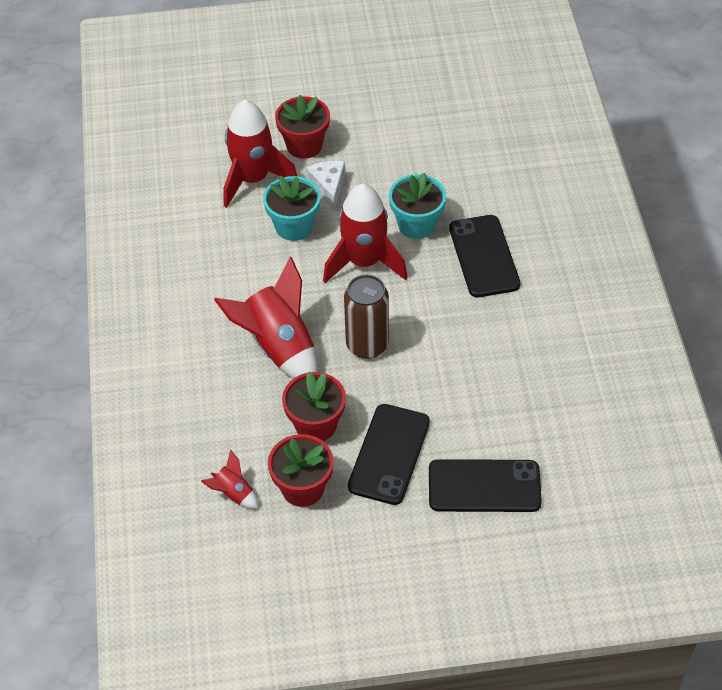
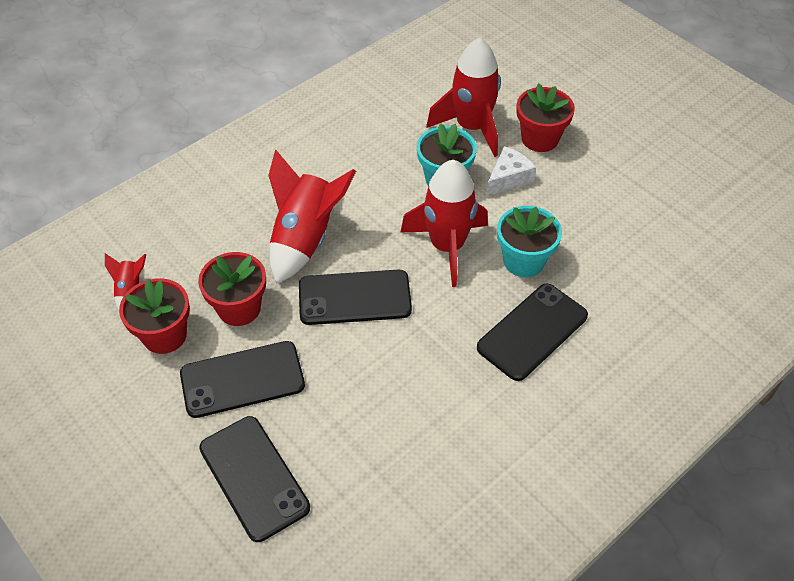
camera: 55 degrees right, 0 degrees up
brown can [344,275,389,359] -> black phone [299,269,412,325]

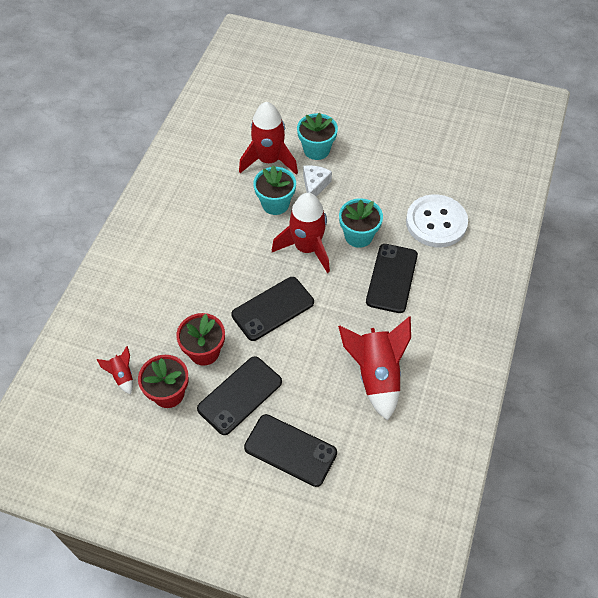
camera: 30 degrees left, 5 degrees up
red rocket [268,149,356,284] -> red rocket moved to [338,316,411,421]
red flower pot [516,83,575,152] -> turquoise flower pot [297,113,338,160]
none -> white button [406,194,468,247]

